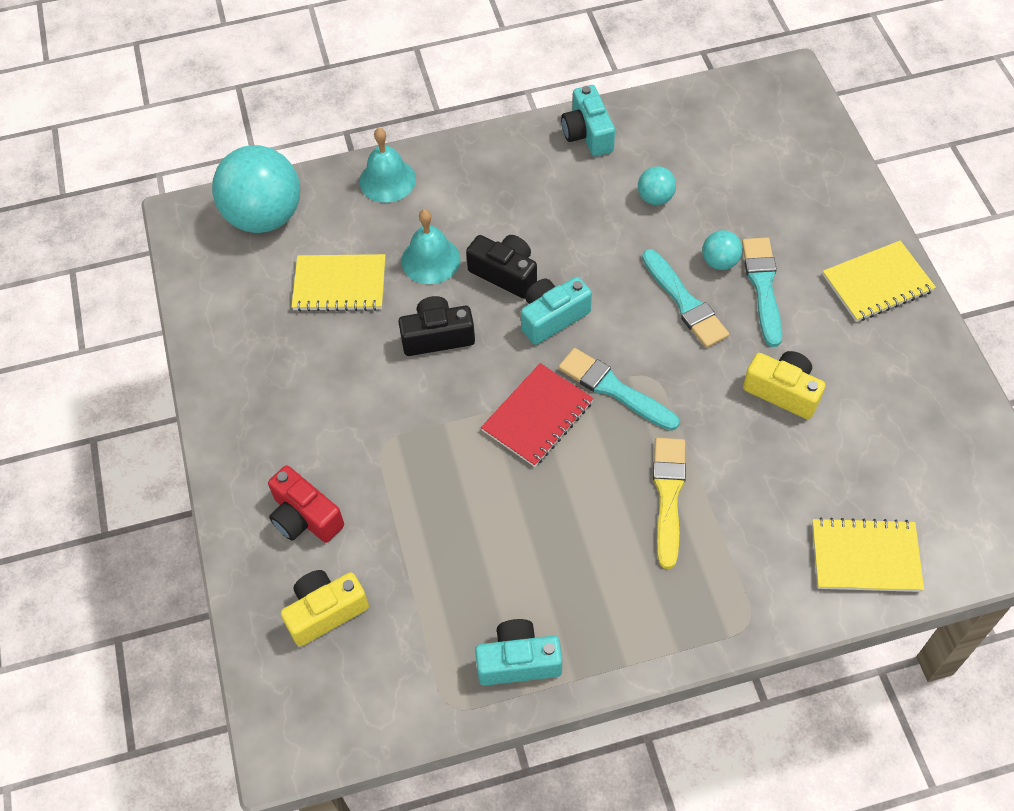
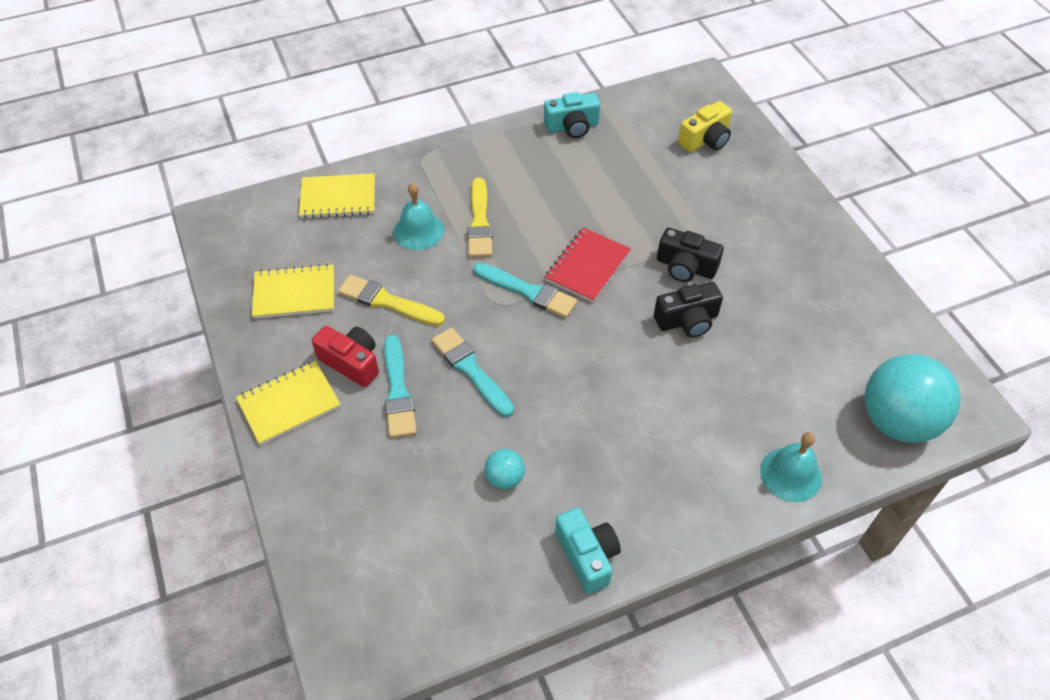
camera: 170 degrees right, 5 degrees down
red camera [268,465,344,543] -> red camera moved to [312,326,379,387]
yellow notebook [291,254,385,312] -> yellow notebook moved to [252,264,334,319]
turquoise bell [401,209,460,284] -> turquoise bell moved to [394,182,444,250]
black camera [466,235,537,298] -> black camera moved to [657,228,724,282]
turquoise camera [521,277,592,345] -> none
turquoise ball [702,230,743,270] -> none
yellow camera [743,351,825,419] -> yellow brush [338,275,445,326]

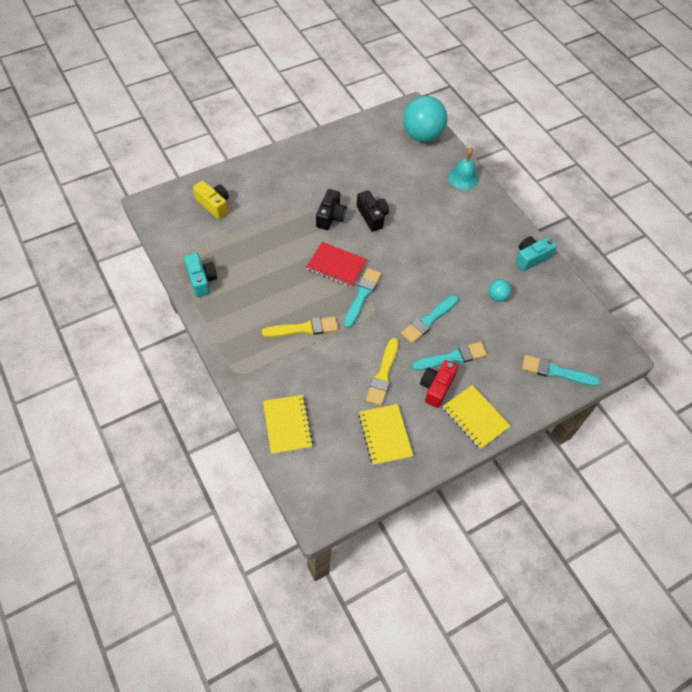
camera: 100 degrees left, 5 degrees up
turquoise bell [394,182,444,250] -> none
none -> turquoise brush [522,355,600,386]

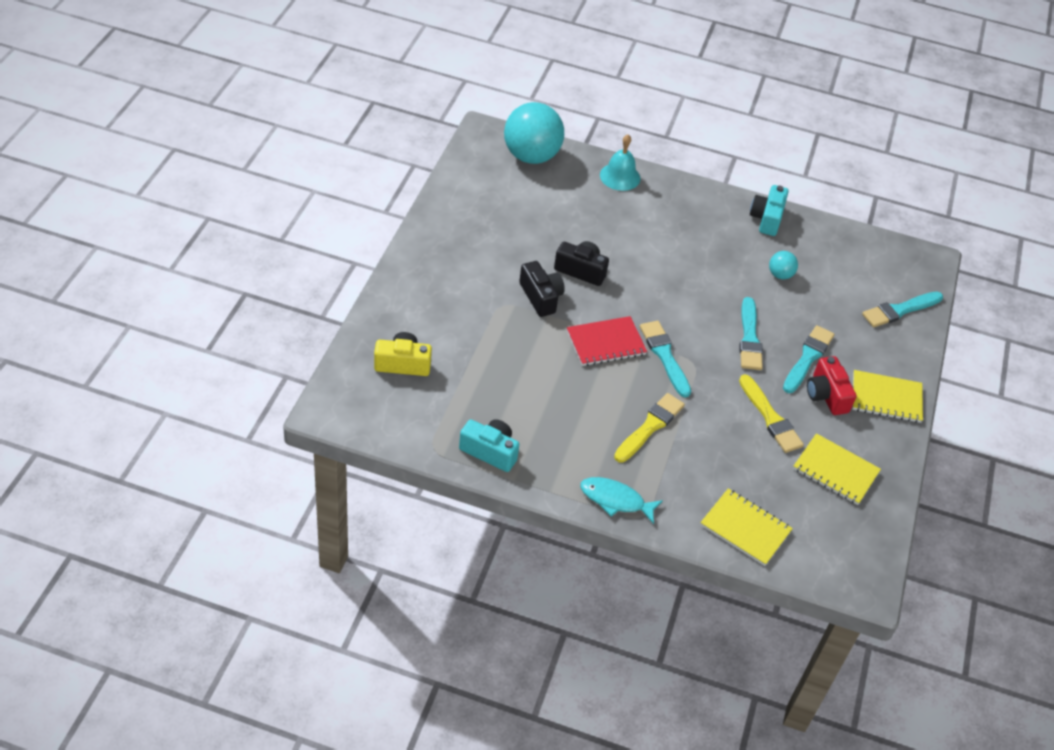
camera: 45 degrees left, 10 degrees down
none -> turquoise fish [580,477,663,524]

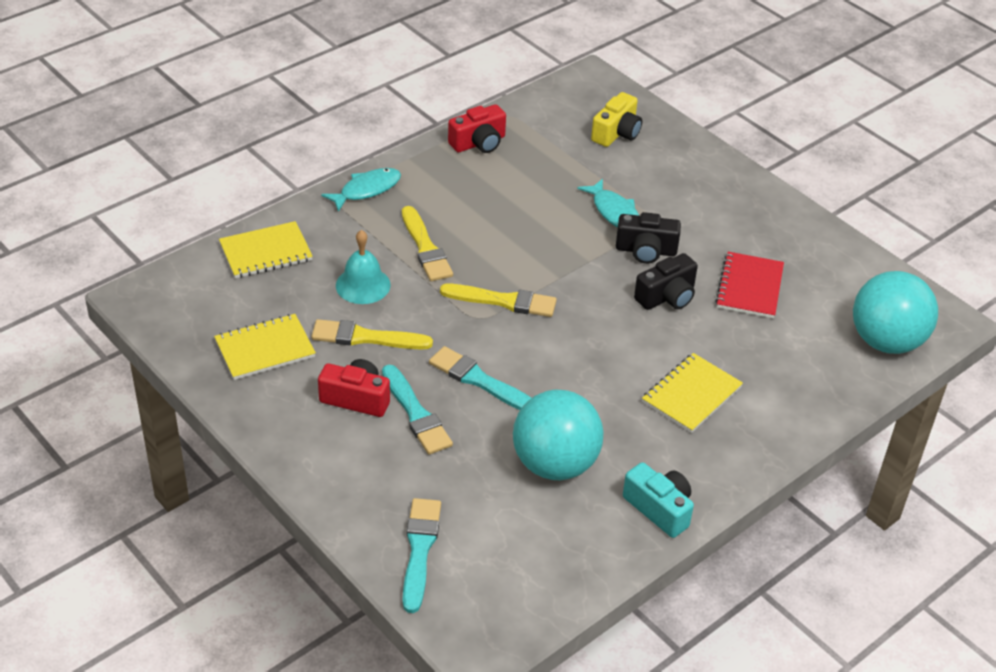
camera: 125 degrees right, 5 degrees down
turquoise camera [459,419,519,472] -> red camera [448,104,506,153]
red notebook [567,316,647,366] -> red notebook moved to [715,252,784,318]
turquoise bell [600,134,640,191] -> turquoise bell moved to [336,230,391,304]
turquoise brush [640,321,691,398] -> yellow brush [440,284,557,317]
turquoise ball [769,251,798,279] -> turquoise ball [513,389,604,480], size x2.23
yellow notebook [852,370,923,423] -> yellow notebook moved to [642,353,743,433]
none -> turquoise fish [578,178,639,228]

